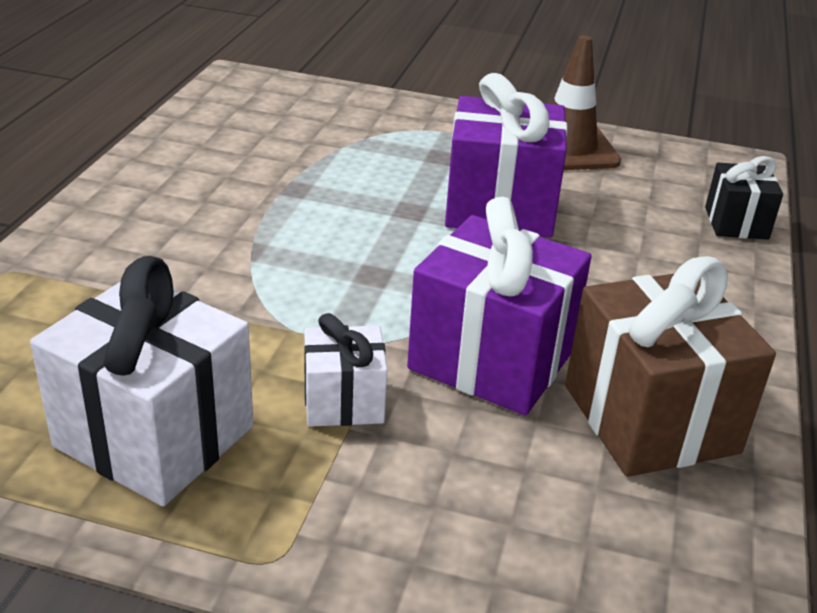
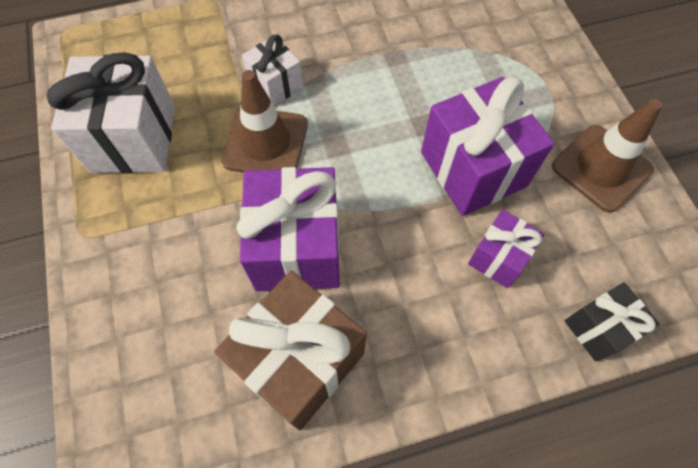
camera: 60 degrees right, 30 degrees up
white gift [304,313,387,427] -> white gift moved to [242,35,303,106]
none -> brown traffic cone [221,70,308,173]
none -> purple gift [468,209,544,288]

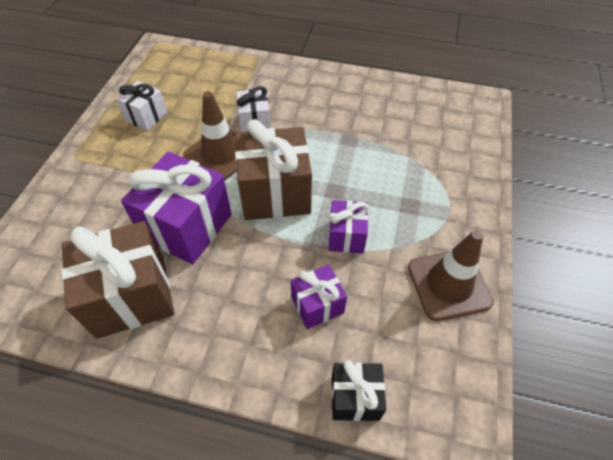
camera: 30 degrees right, 10 degrees down
white gift [47,52,175,174] -> white gift [116,81,167,131], size x0.54
purple gift [421,77,554,216] -> purple gift [328,200,369,253], size x0.54
none -> brown gift [235,119,312,220]

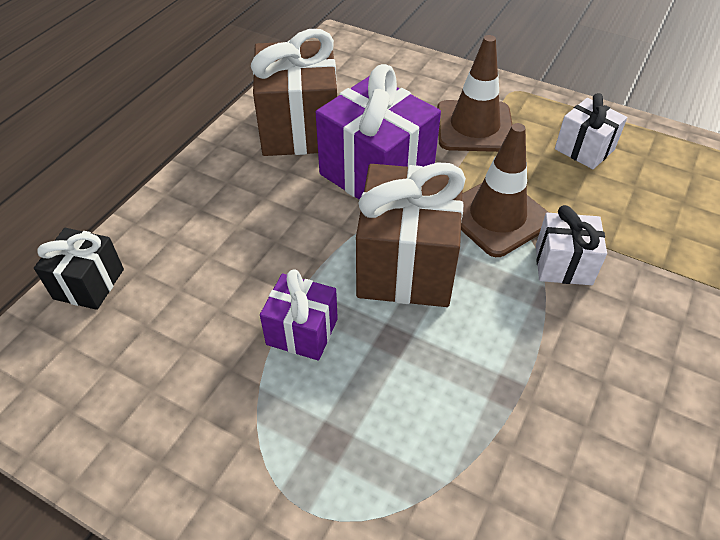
camera: 105 degrees right, 5 degrees down
purple gift [291,265,347,329] -> none
brown traffic cone [408,230,494,321] -> brown traffic cone moved to [437,35,513,152]

